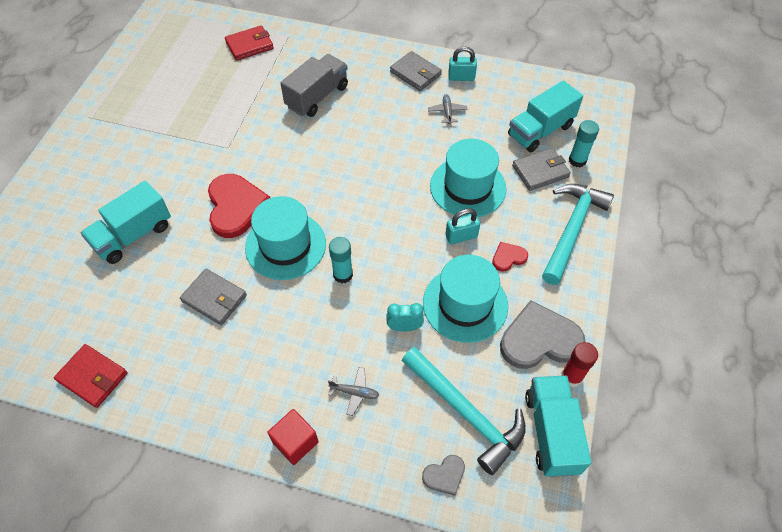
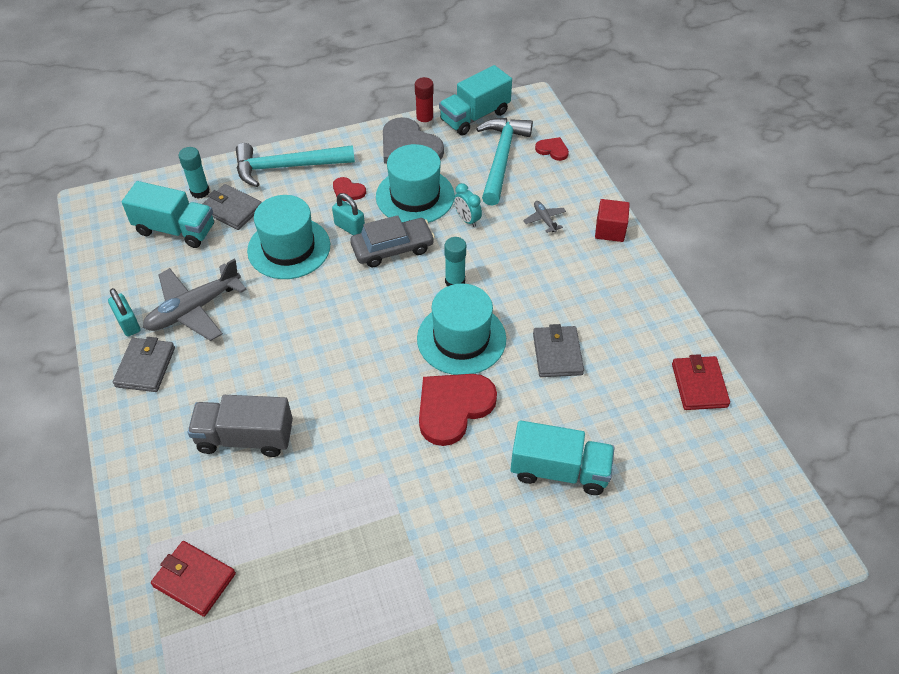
camera: 125 degrees left, 5 degrees down
grey heart [422,455,465,496] -> red heart [535,137,569,161]
grey plane [428,94,468,124] -> grey plane [143,259,247,341], size x2.19
none -> grey car [350,215,435,268]

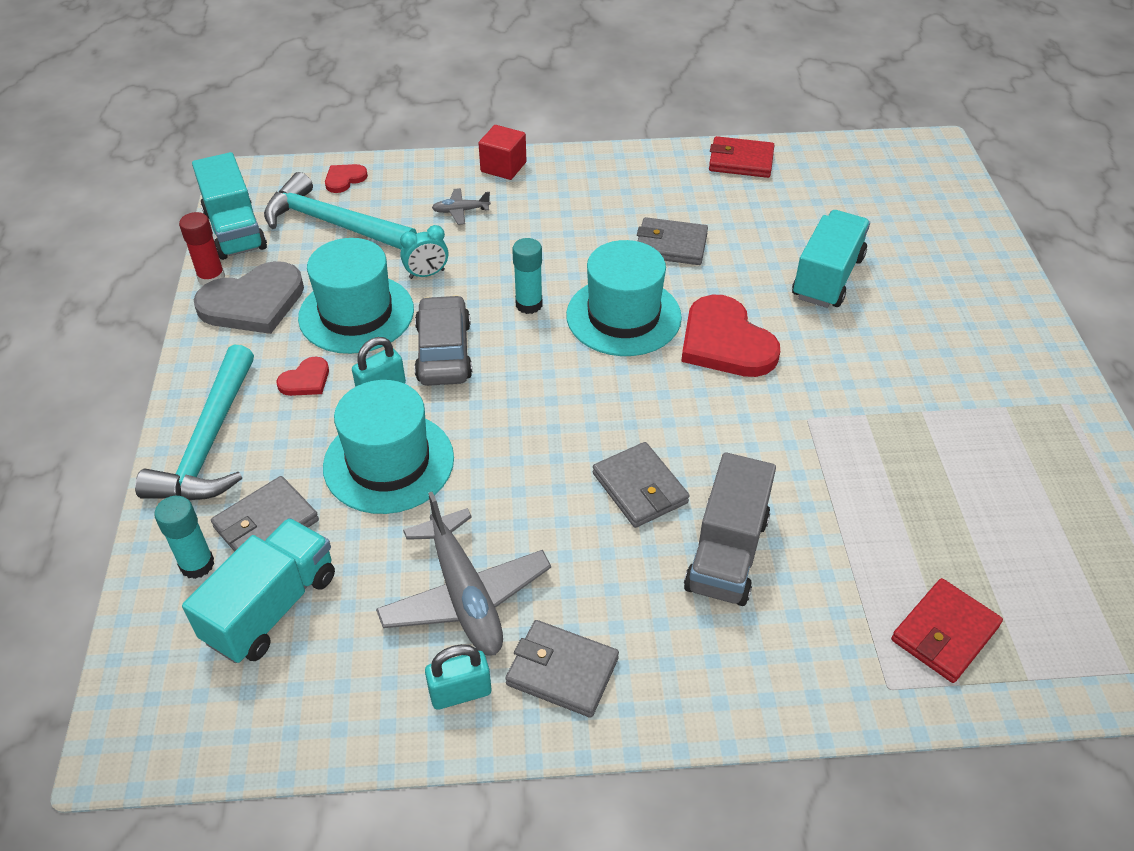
camera: 75 degrees left, 5 degrees down
none -> grey wallet [593,442,690,528]

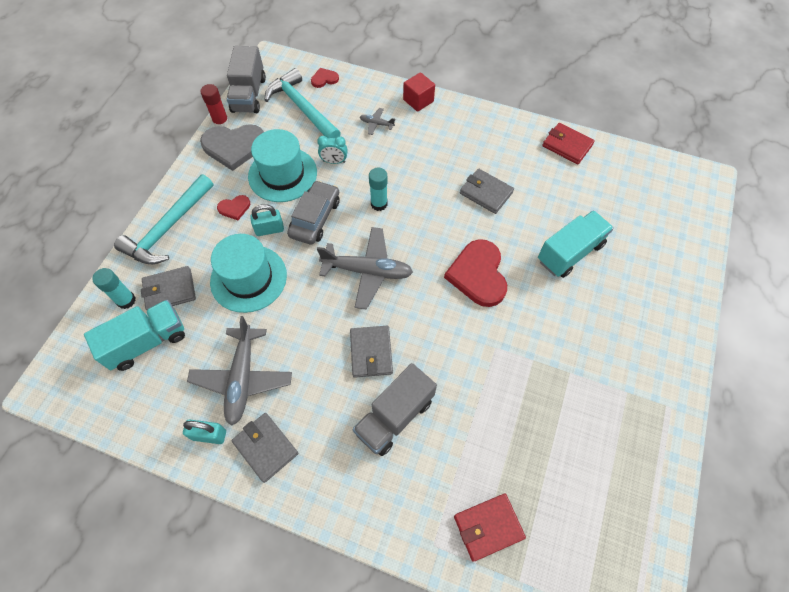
camera: 25 degrees right, 15 degrees up
turquoise truck [192,152,267,260] -> grey truck [227,46,266,113]
turquoise hat [566,240,682,356] -> none
none -> grey plane [317,227,413,310]

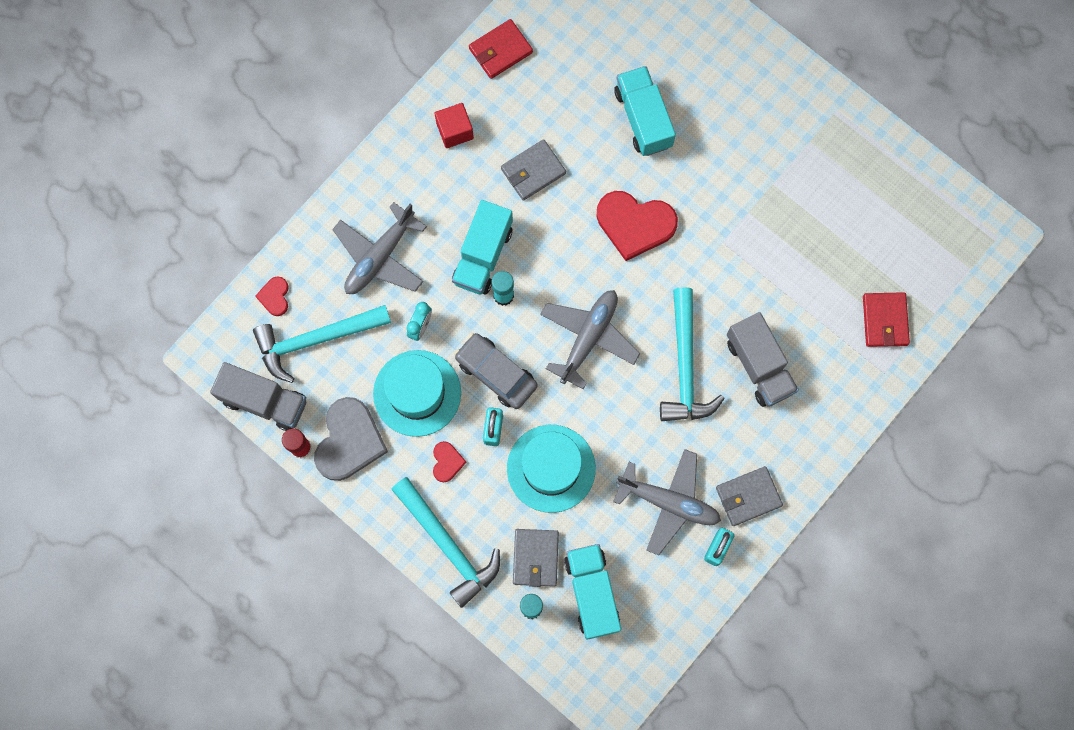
camera: 70 degrees left, 15 degrees up
grey wallet [350,326,393,378] -> turquoise hammer [660,287,725,421]
grey plane [360,108,396,135] -> grey plane [332,202,427,294], size x2.19
red cube [403,72,435,112] -> red cube moved to [435,103,474,148]
none -> turquoise truck [452,200,513,295]

